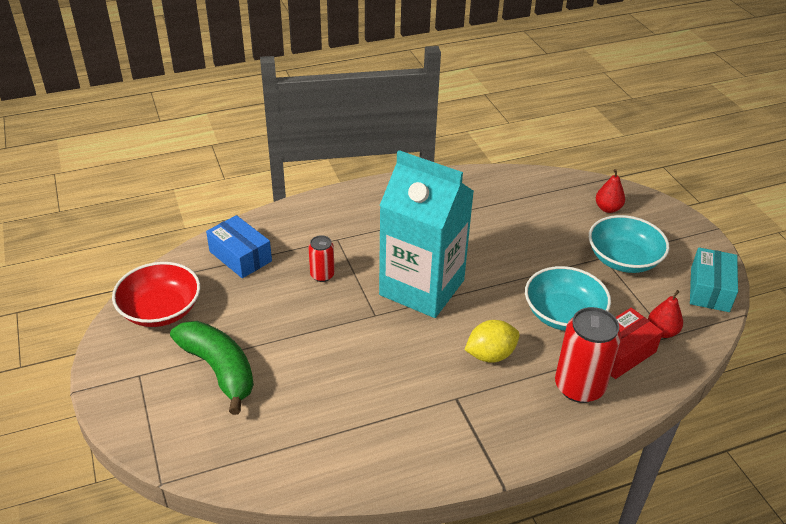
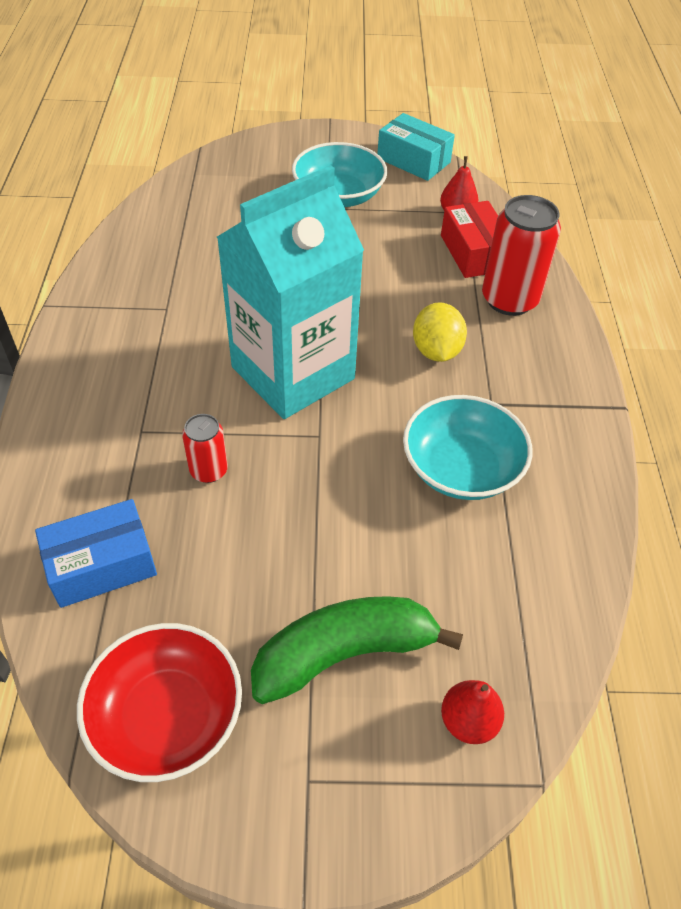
camera: 70 degrees left, 10 degrees up
turquoise bowl [525,266,611,331] -> turquoise bowl moved to [403,395,532,500]
red pear [596,169,625,213] -> red pear moved to [441,680,504,744]

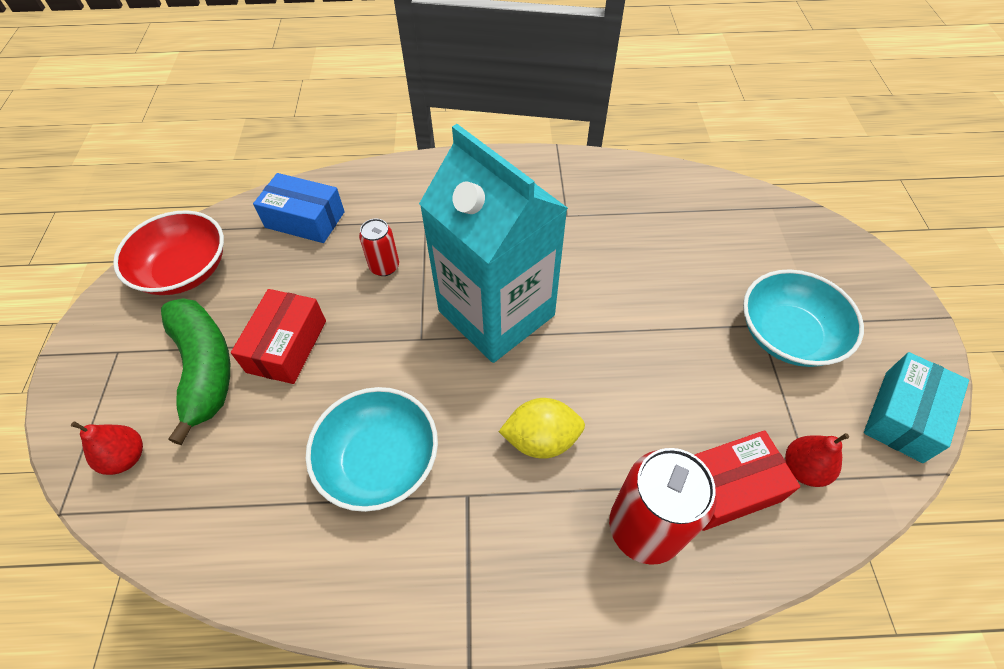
camera: 90 degrees right, 5 degrees up
blue box [35,499,157,608] -> blue box turned 45 degrees counterclockwise [253,173,345,243]
none -> red box [231,289,326,384]

